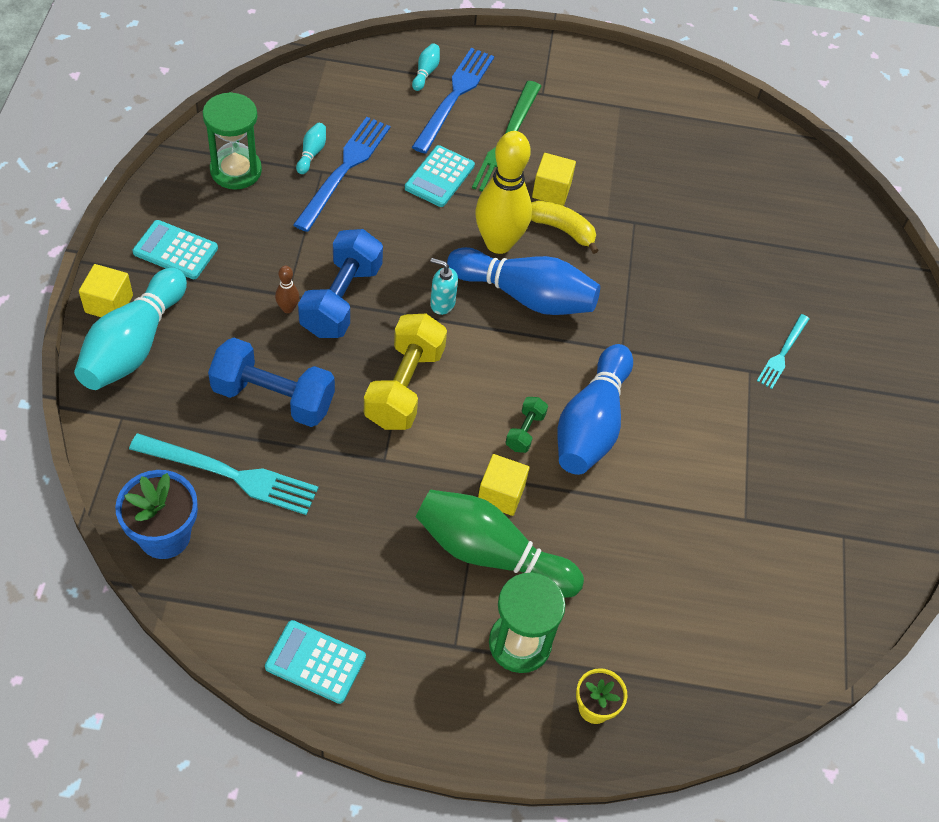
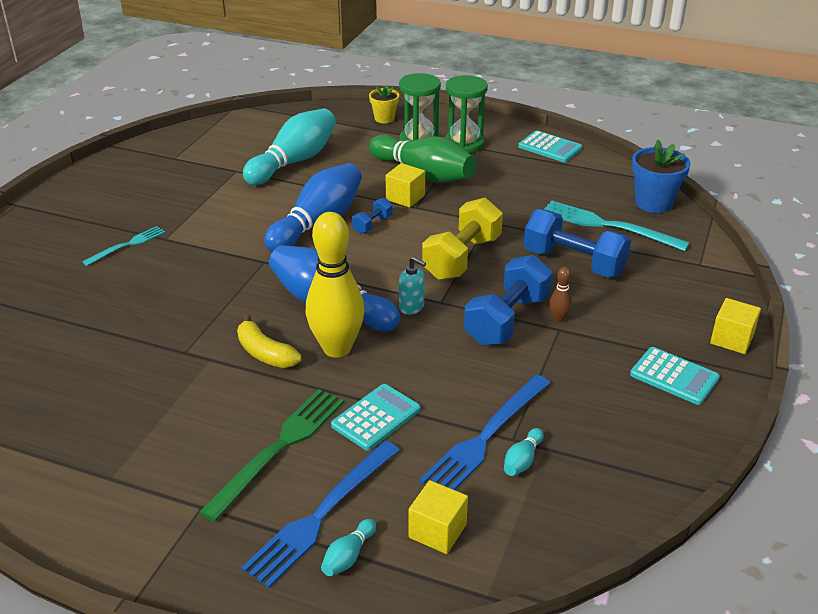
camera: 160 degrees left, 20 degrees down
turquoise bowling pin [74,268,187,390] -> turquoise bowling pin moved to [243,108,336,185]
green hourglass [203,92,262,190] -> green hourglass moved to [445,75,488,153]
green dumbbell [505,397,548,453] -> blue dumbbell [352,198,393,234]
yellow cube [532,153,576,206] -> yellow cube moved to [409,480,468,554]

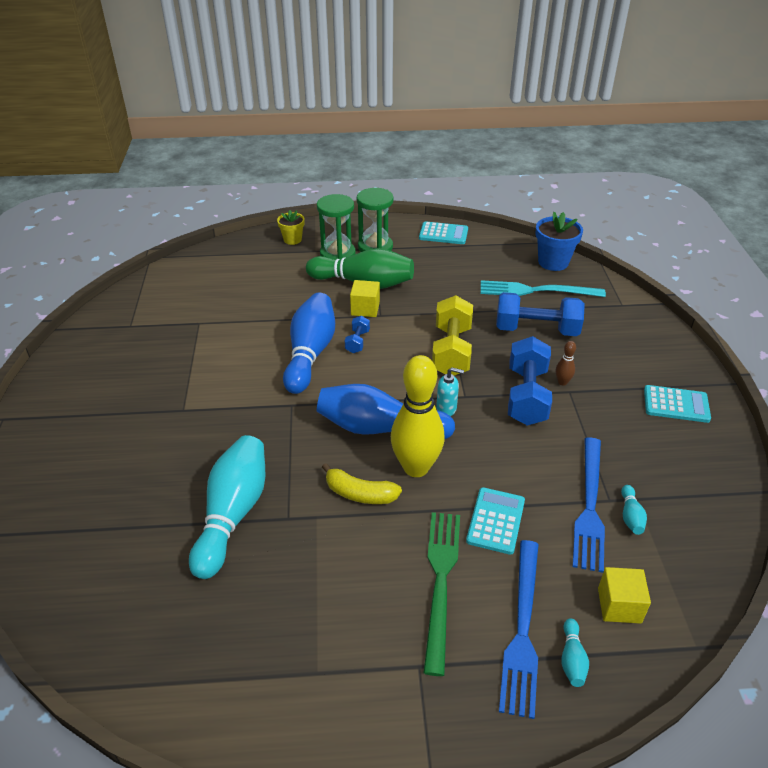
camera: 25 degrees left, 5 degrees up
turquoise fork [82,226,165,266] -> none
turquoise bowling pin [243,108,336,185] -> turquoise bowling pin moved to [189,435,265,579]
yellow cube [710,298,761,354] -> none

